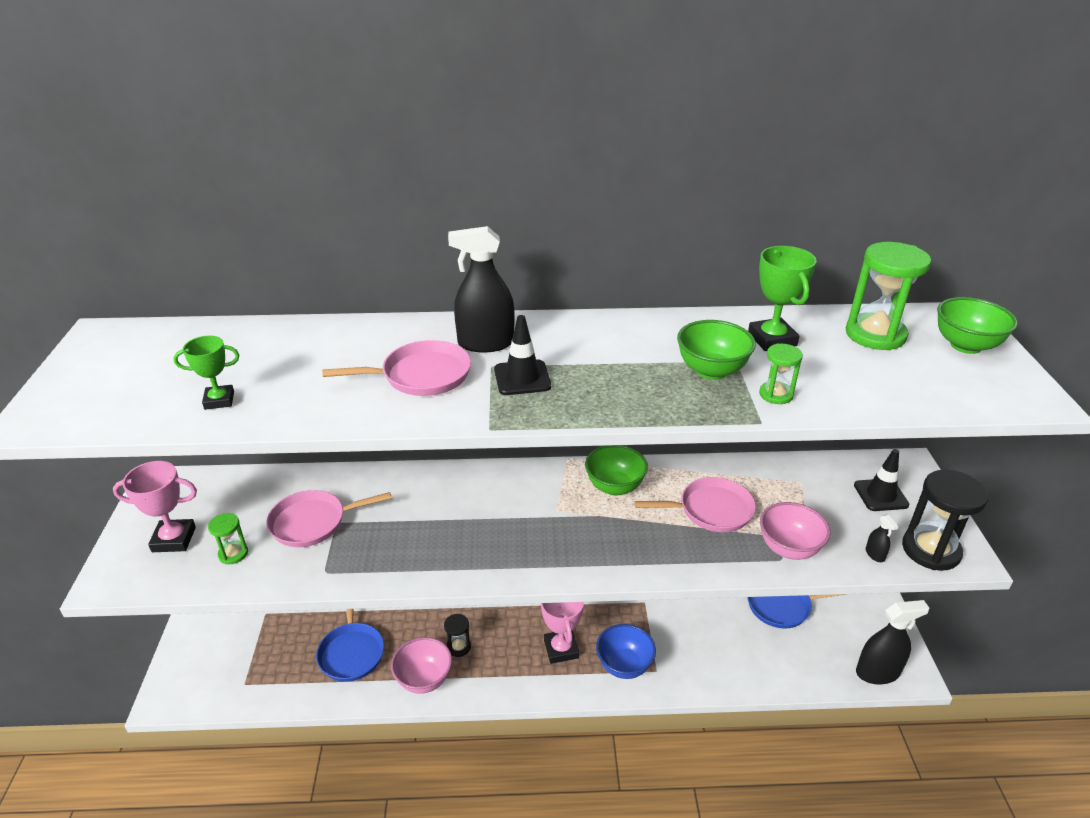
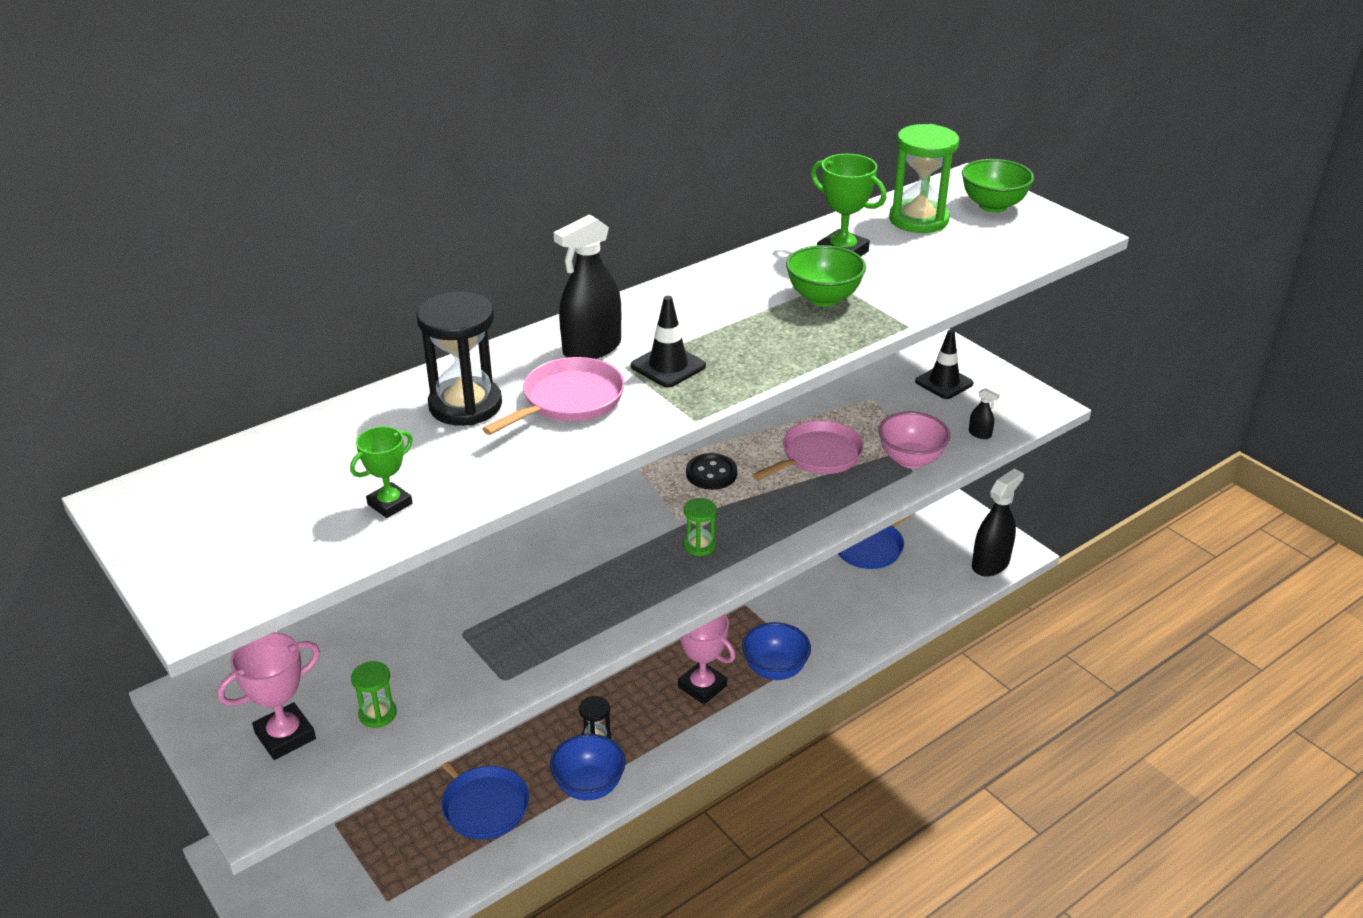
camera: 35 degrees left, 0 degrees up
pink pan [266,490,392,547] -> none
pink bowl [391,637,452,694] -> blue bowl [550,734,625,800]
green bowl [585,445,648,496] -> black button [686,453,737,490]
green hourglass [759,344,803,404] -> green hourglass moved to [684,498,717,556]
black hourglass [902,470,988,571] -> black hourglass moved to [416,292,502,426]

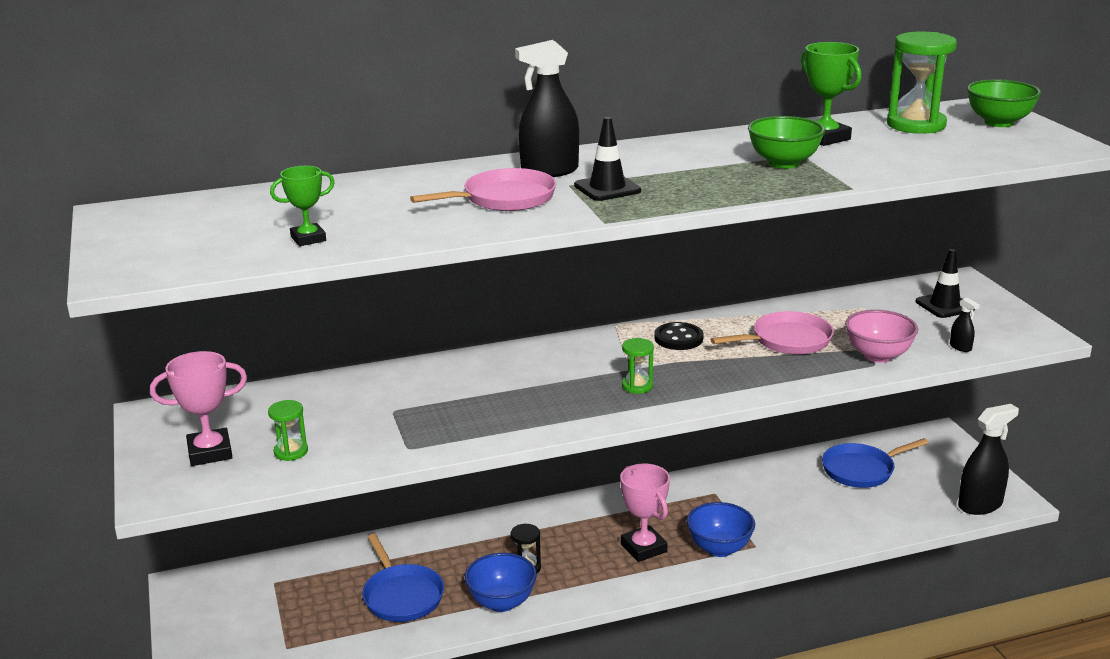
camera: 20 degrees right, 10 degrees down
black hourglass [416,292,502,426] -> none

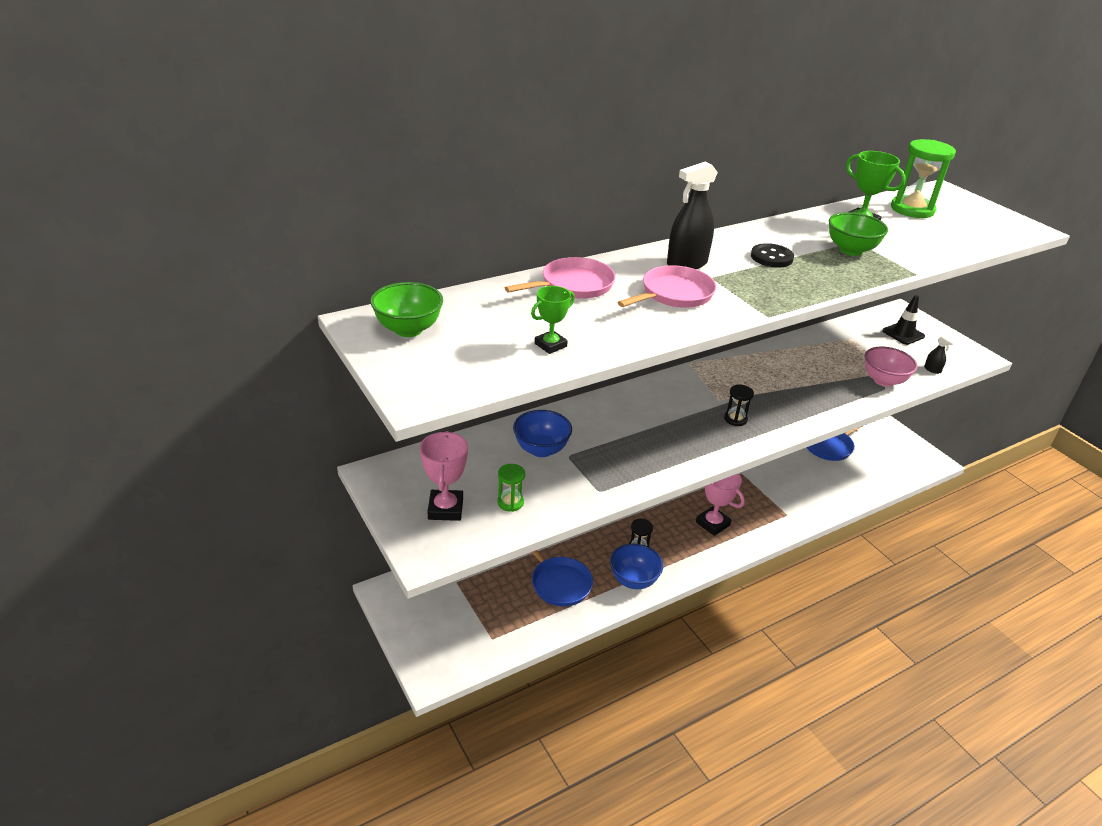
camera: 15 degrees left, 10 degrees up
pink trophy [150,351,247,466] -> pink trophy turned 60 degrees counterclockwise [420,431,468,521]
black traffic cone [574,117,641,201] -> none
green hourglass [622,338,654,394] -> black hourglass [724,385,754,426]
black button [655,322,704,350] -> black button moved to [751,243,794,268]
blue bowl [687,502,755,557] -> blue bowl moved to [513,410,572,457]
pink pan [710,311,834,354] -> pink pan moved to [505,257,616,299]
black spray bottle [958,404,1019,515] -> none
green bowl [967,80,1041,127] -> green bowl moved to [370,282,443,337]

